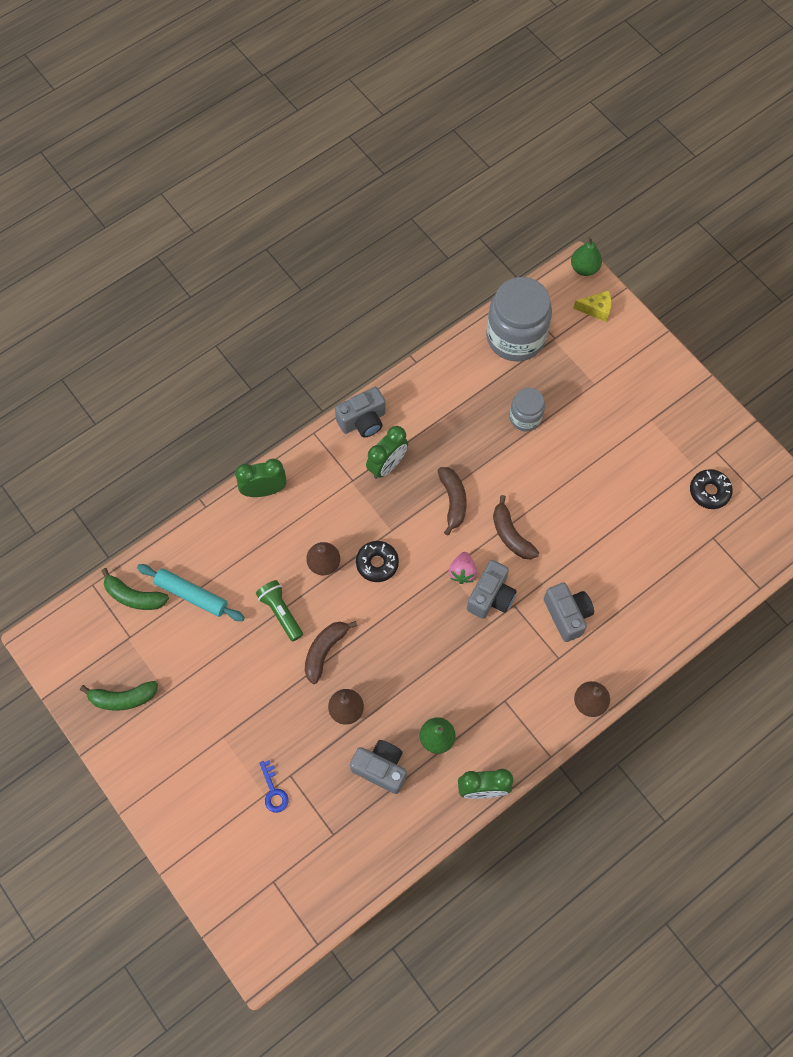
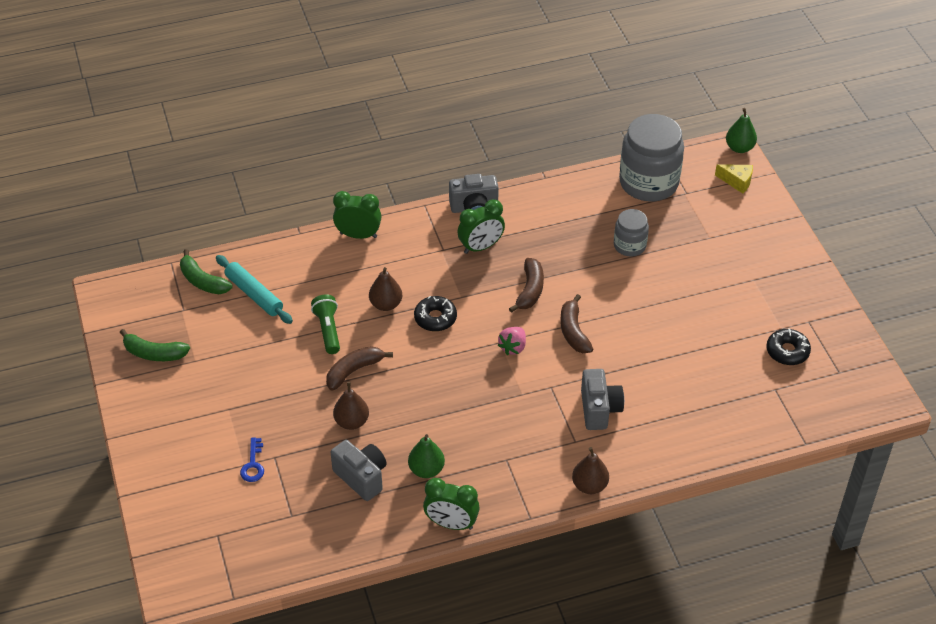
camera: 20 degrees right, 20 degrees down
grey camera [467,560,517,619] -> none

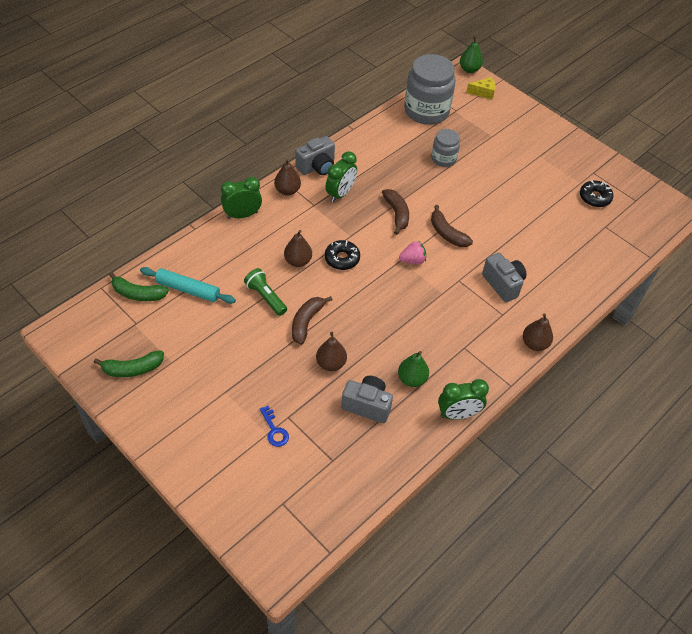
camera: 30 degrees left, 5 degrees up
pink strawberry [498,327,526,355] -> pink strawberry turned 105 degrees counterclockwise [399,241,426,264]
none -> brown pear [274,159,301,196]

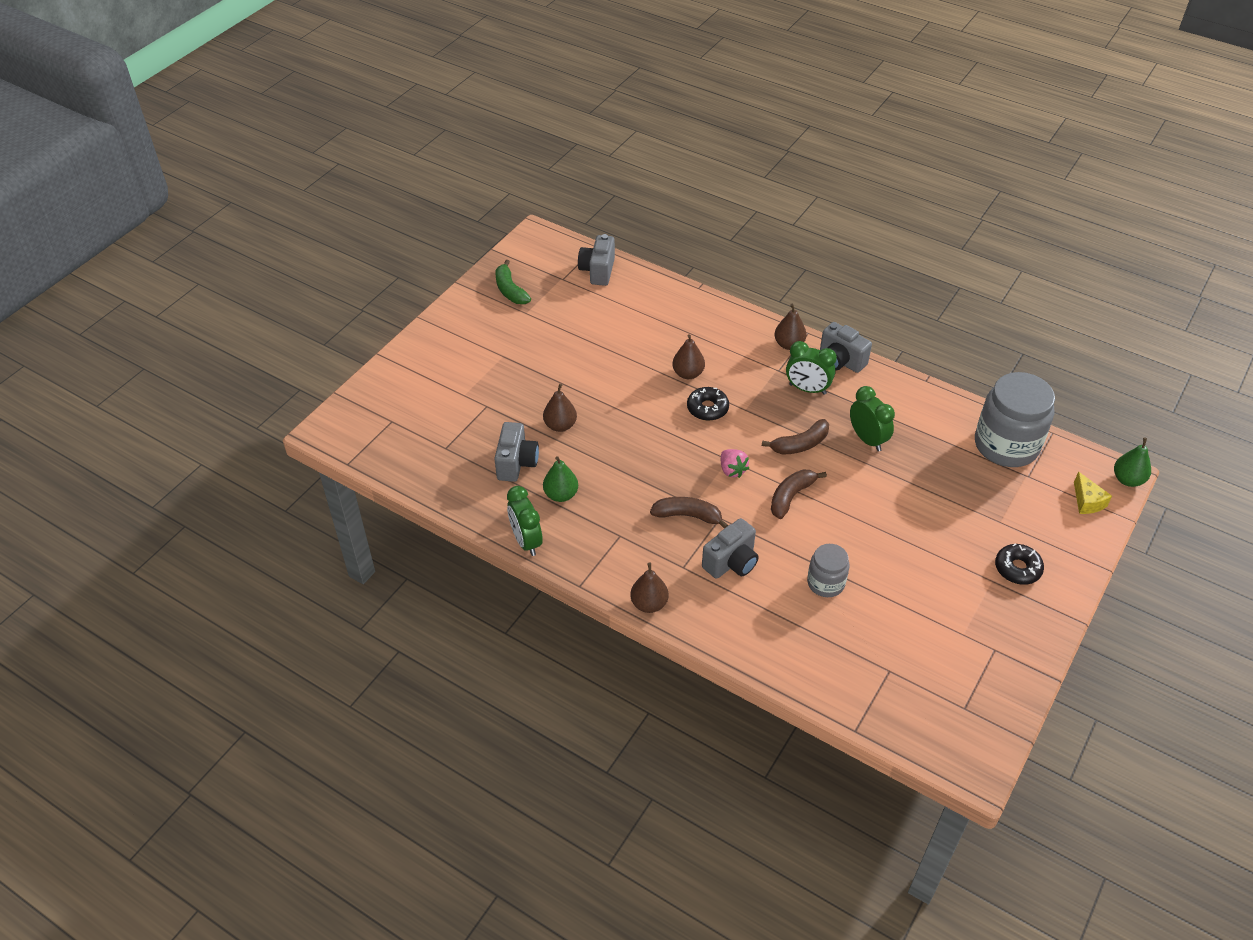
camera: 80 degrees right, 5 degrees down
green banana [109,272,169,301] -> grey camera [578,234,615,286]
turquoise rolling pin [140,267,236,304] -> none
green clock [221,177,262,219] -> green clock moved to [850,386,895,451]
green flashlight [244,268,287,316] -> none
blue key [260,406,289,447] -> none
brown banana [292,296,332,345] -> brown banana moved to [650,497,728,529]
grey jar [431,129,460,167] -> grey jar moved to [807,544,849,597]
black donut [580,180,613,207] -> black donut moved to [995,543,1044,585]

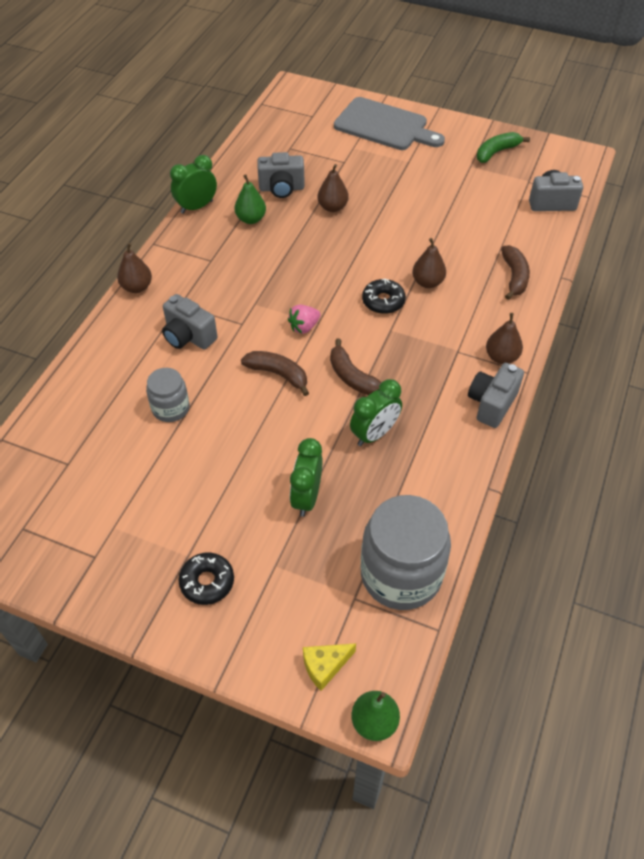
camera: 80 degrees right, 5 degrees up
brown banana [650,497,728,529] -> brown banana moved to [501,245,530,300]
green clock [786,341,837,395] -> green clock moved to [290,438,323,517]
none -> grey cutting board [334,97,445,150]

